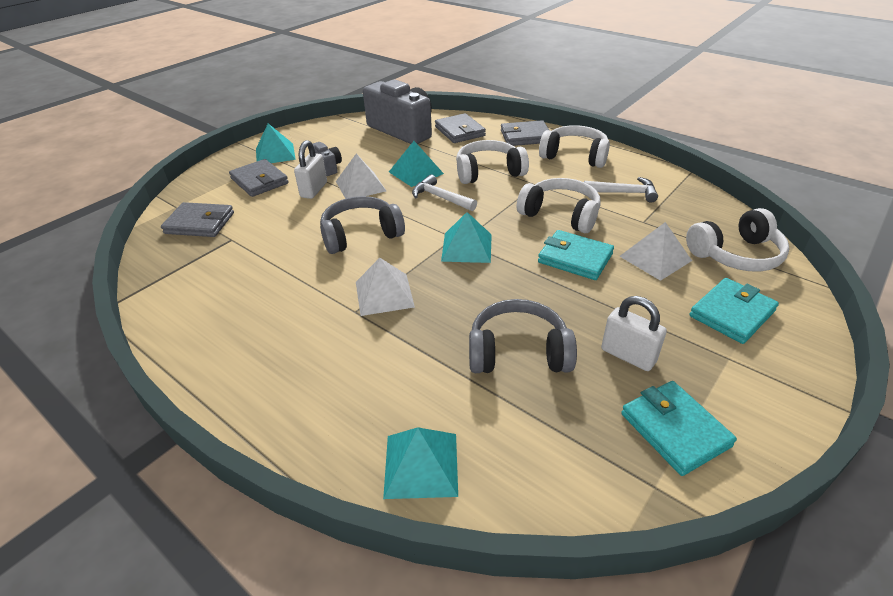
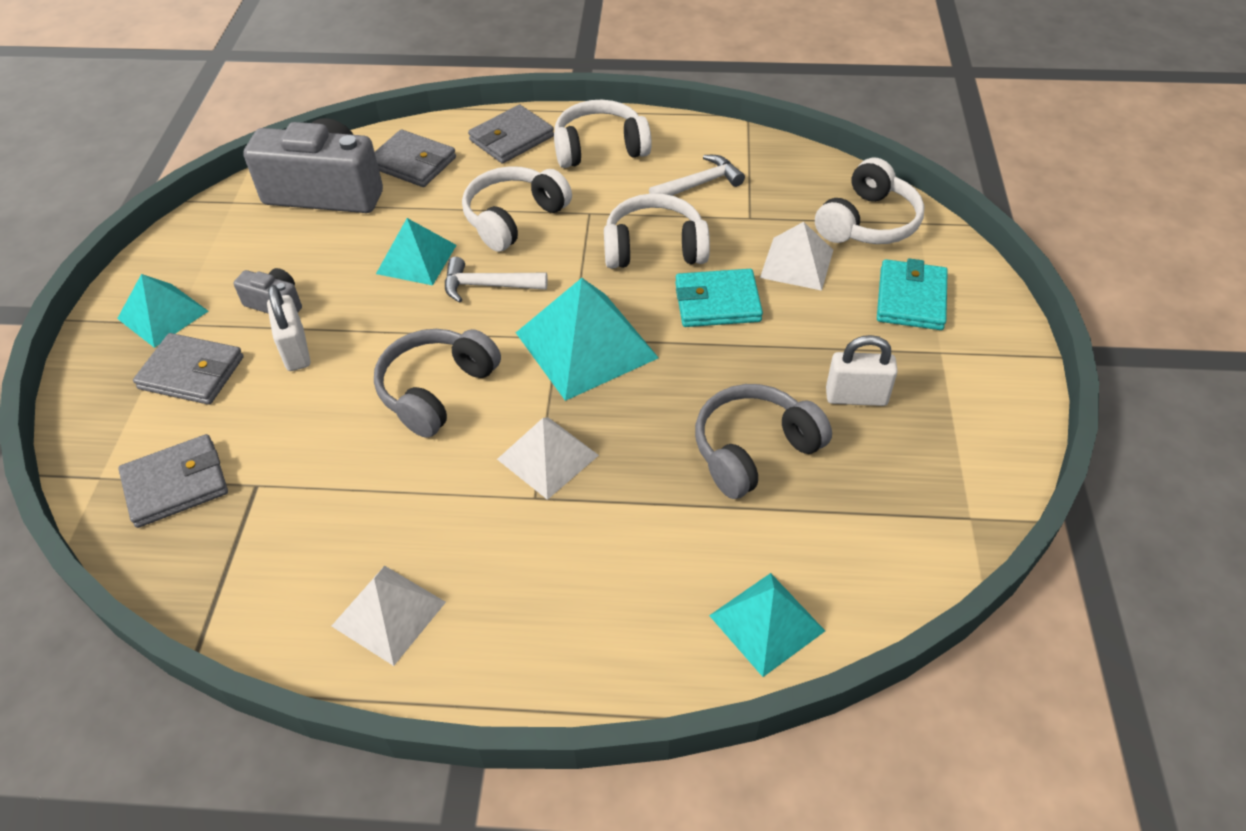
camera: 35 degrees left, 10 degrees up
white pyramid [336,154,386,199] -> white pyramid moved to [332,566,446,666]
turquoise pyramid [441,212,492,263] -> turquoise pyramid [516,278,659,401], size x1.59
turquoise wallet [621,381,737,476] -> none

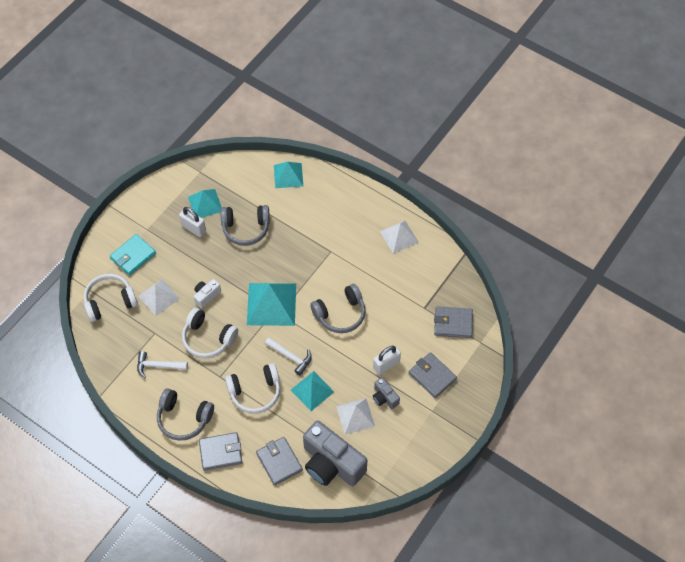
camera: 150 degrees left, 10 degrees up
turquoise pyramid [117,274,208,348] -> turquoise pyramid moved to [188,189,222,218]
white padlock [267,285,310,371] -> white padlock turned 45 degrees clockwise [373,346,401,375]
white pyramid [497,417,599,500] -> white pyramid moved to [336,399,375,435]
white headphones [554,100,652,168] -> grey headphones [157,388,214,441]
turquoise wallet [675,269,763,327] -> white camera [194,279,221,308]

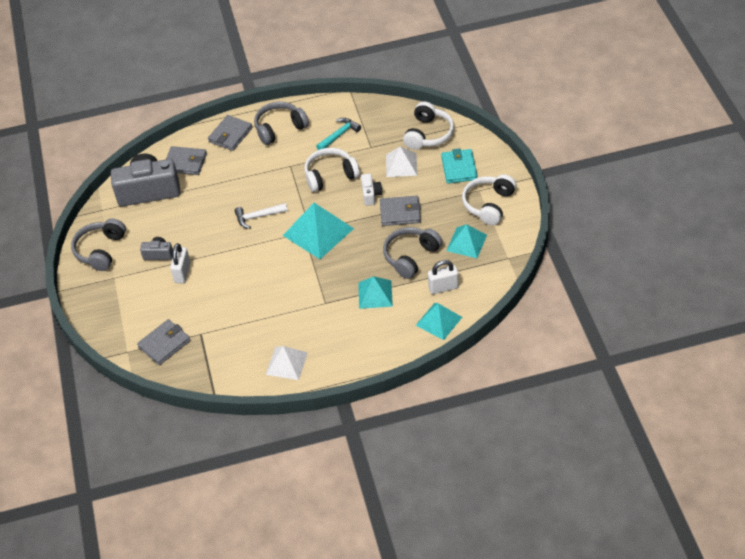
camera: 135 degrees right, 10 degrees down
white hammer [137,351,188,378] -> turquoise hammer [316,118,361,150]
white padlock [179,207,206,237] -> white padlock moved to [428,260,459,294]
white headphones [225,363,280,414] -> white headphones moved to [462,174,517,225]
turquoise pyramid [291,371,334,411] -> turquoise pyramid moved to [358,276,393,309]
grey headphones [310,284,366,333] -> grey headphones moved to [71,219,126,271]
white pyramid [336,399,375,435] -> none
grey wallet [409,352,457,398] -> grey wallet moved to [380,196,421,226]

